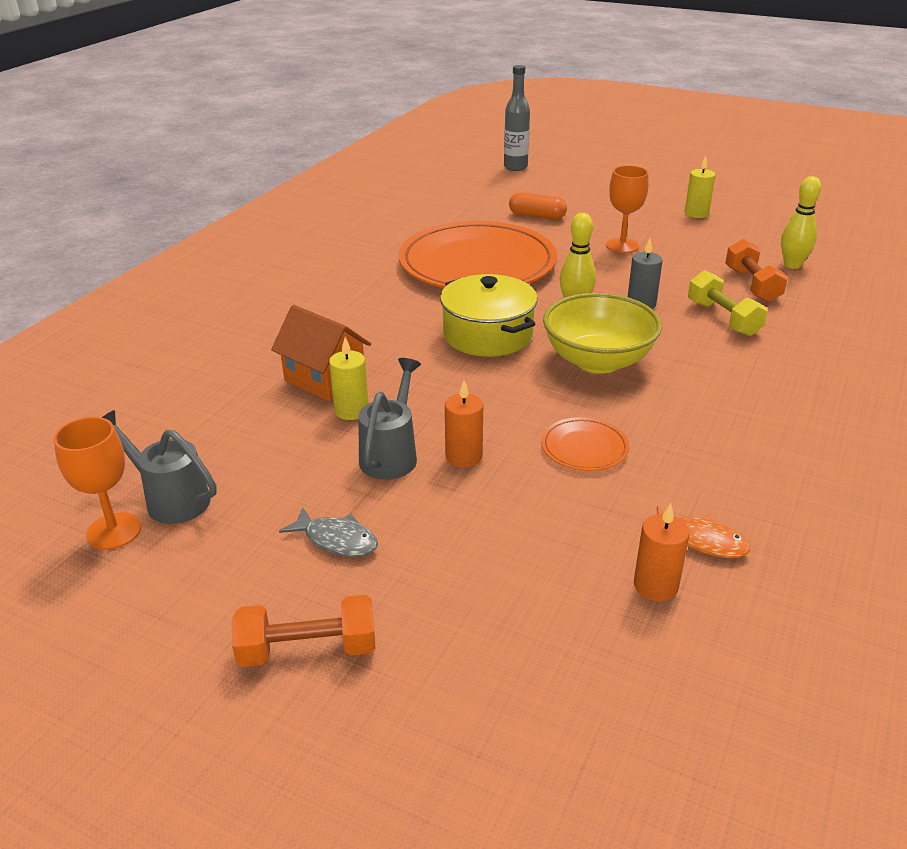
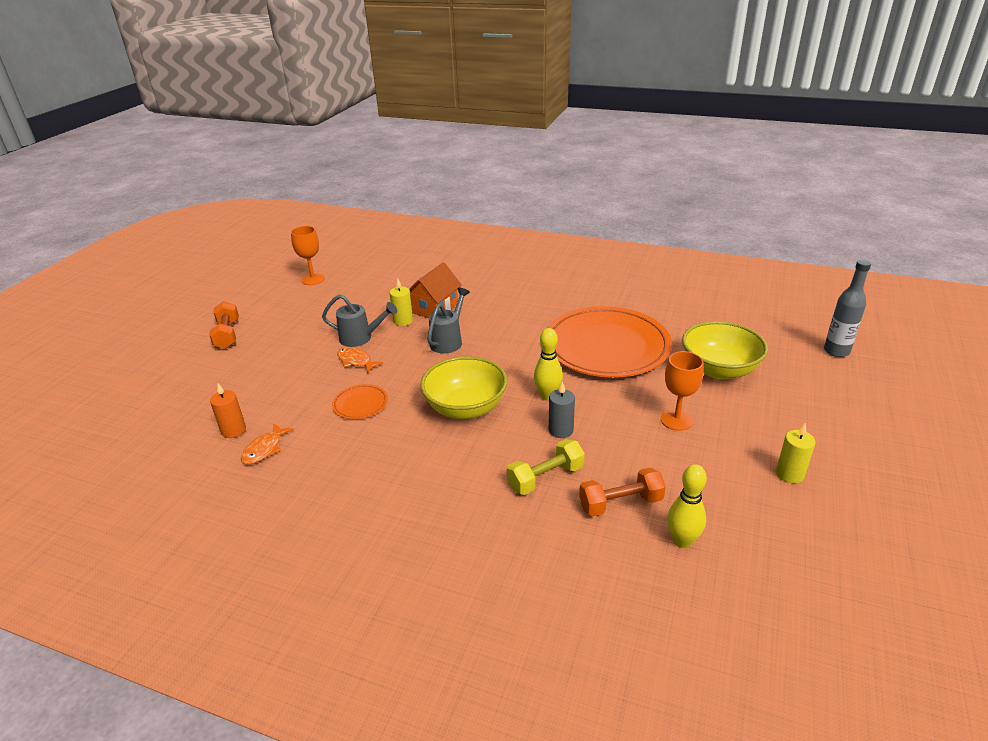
camera: 85 degrees right, 0 degrees up
grey watering can [102,410,217,524] -> grey watering can moved to [427,288,470,353]
grey fish [279,507,378,557] -> none
yellow pot [440,274,537,357] -> none
orange candle [445,381,483,468] -> orange fish [337,347,383,373]
orange capsule [509,192,567,219] -> yellow bowl [682,321,768,380]

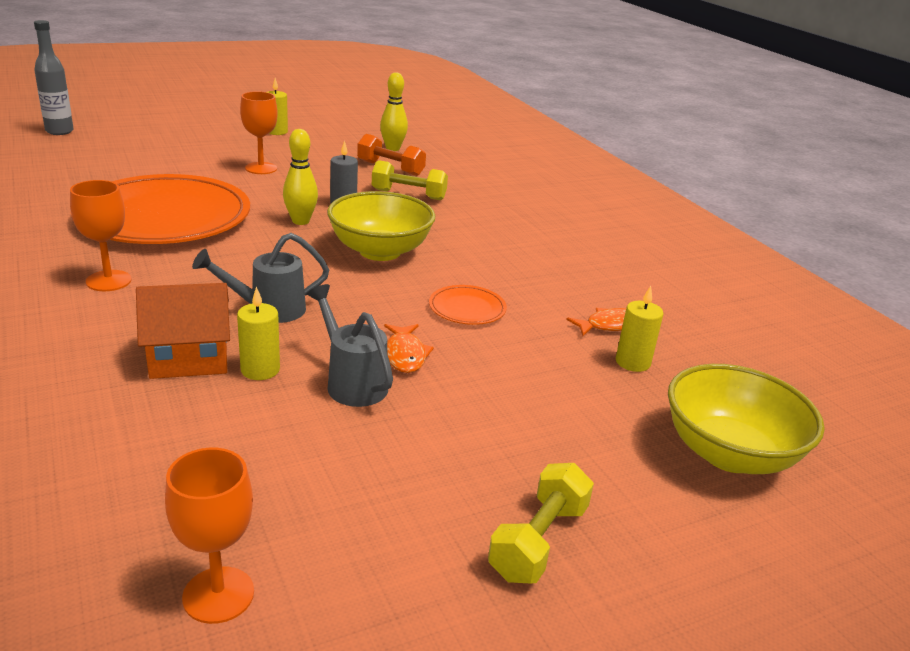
camera: 140 degrees left, 5 degrees down
orange dumbbell [209,301,239,349] -> yellow dumbbell [488,463,594,583]
orange candle [210,383,246,438] -> yellow candle [616,286,663,372]
yellow bowl [682,321,768,380] -> yellow bowl moved to [668,364,825,474]
none -> orange goblet [70,180,132,291]

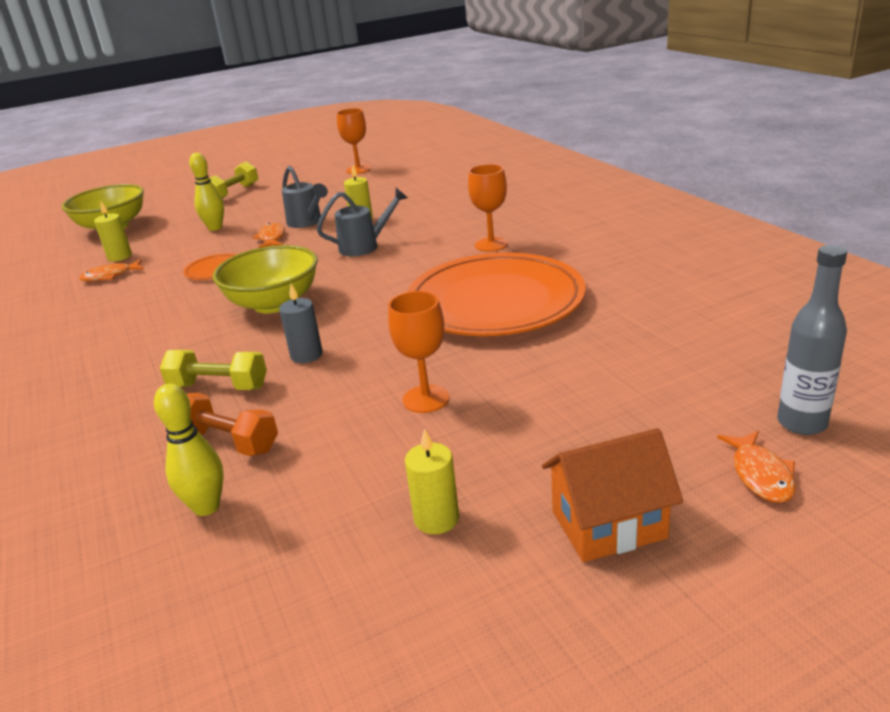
camera: 175 degrees left, 0 degrees up
orange house [136,283,230,379] -> orange house moved to [542,428,683,562]
yellow bowling pin [283,129,318,225] -> yellow bowling pin moved to [189,153,224,231]
none -> orange fish [717,431,796,503]

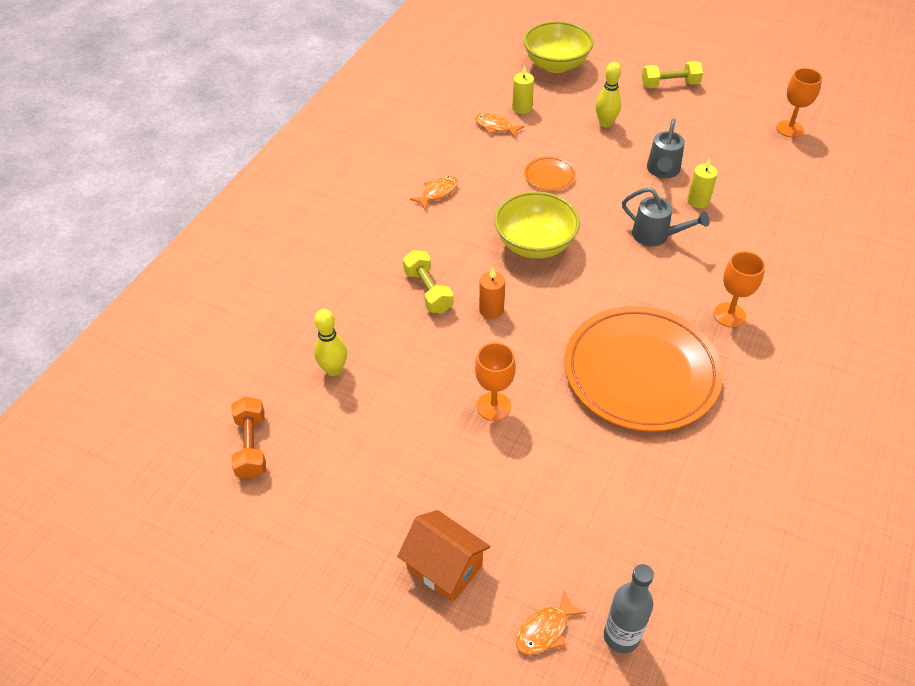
camera: 50 degrees right, 20 degrees up
orange dumbbell [186,393,278,456] -> orange dumbbell moved to [232,397,266,479]
orange fish [253,223,285,248] -> orange fish moved to [410,176,458,210]
grey candle [279,284,323,363] -> orange candle [479,268,505,319]
yellow candle [405,428,459,534] -> none

